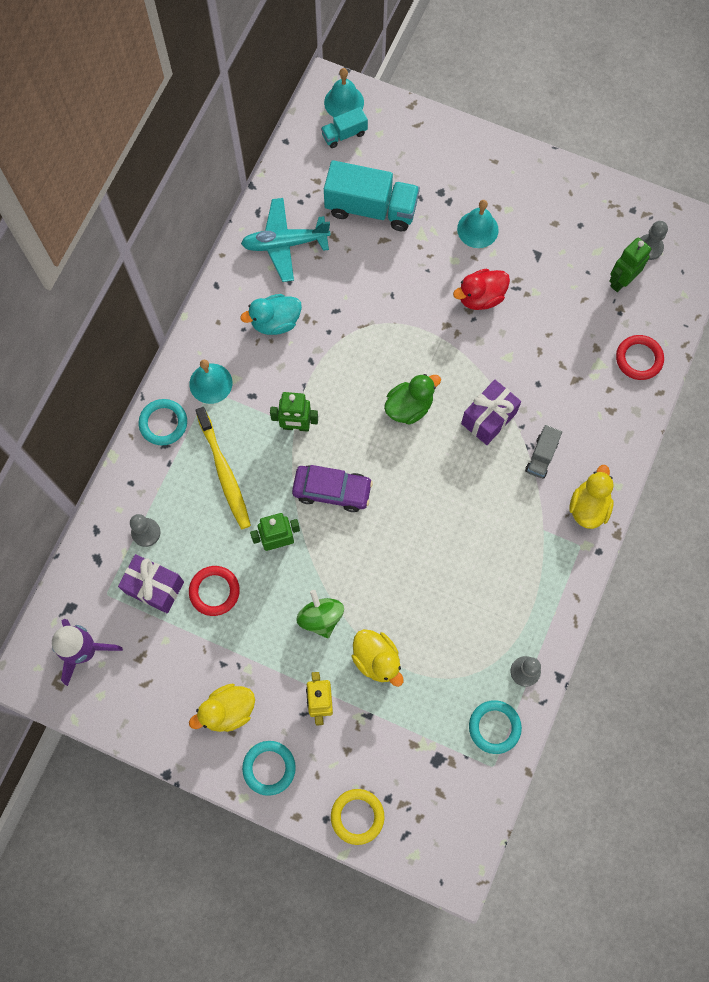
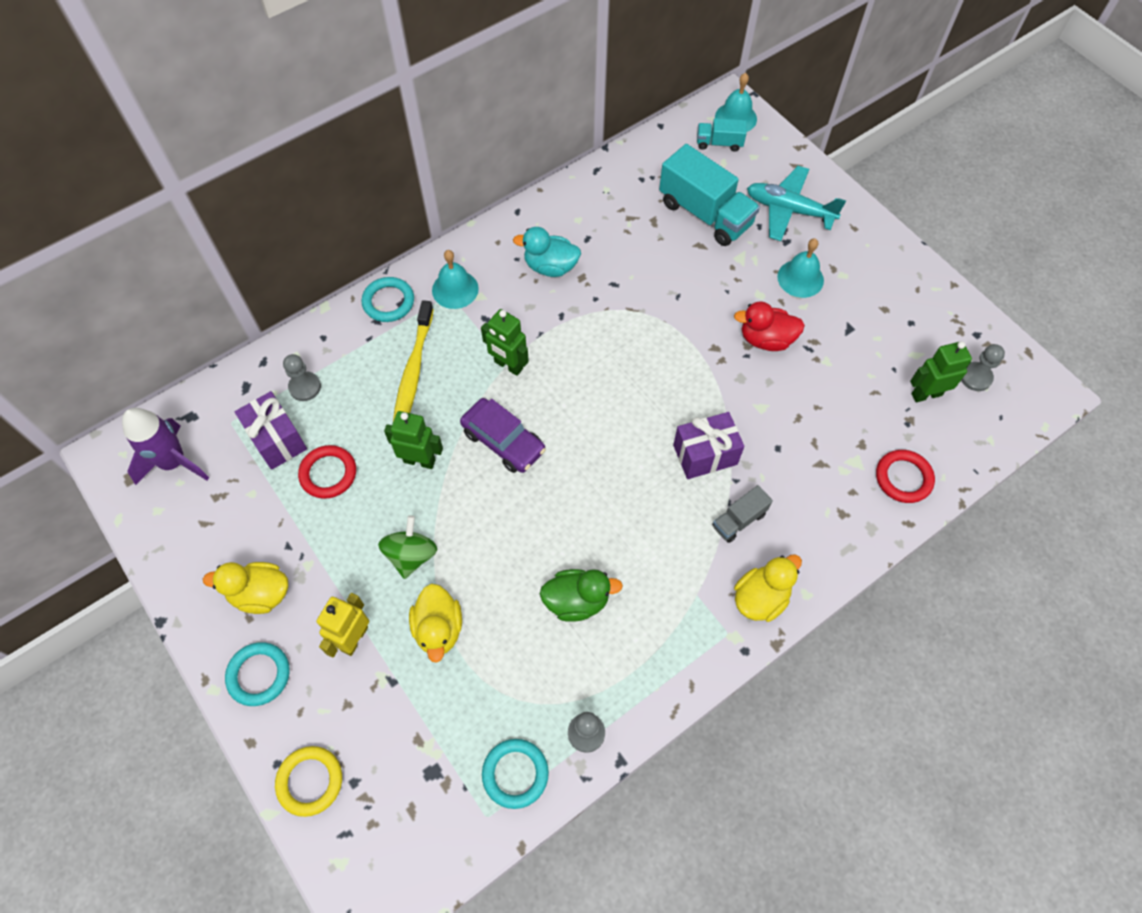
camera: 30 degrees right, 10 degrees down
turquoise plane [241,198,331,282] -> turquoise plane moved to [747,166,846,241]
green duck [384,374,441,425] -> green duck moved to [540,569,623,622]

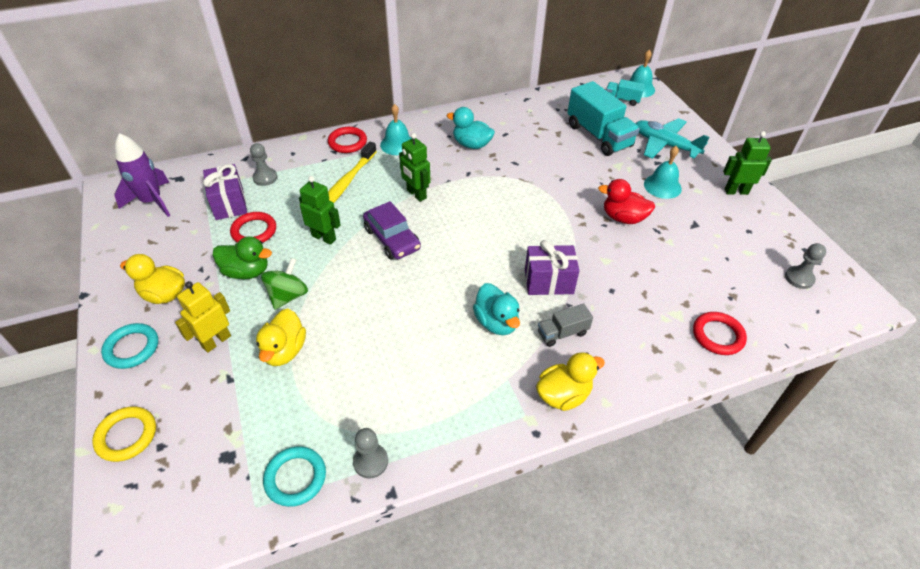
camera: 15 degrees right, 15 degrees down
turquoise ring [362,277,414,322] -> red ring [328,127,367,153]
green duck [540,569,623,622] -> green duck moved to [212,237,272,279]
green robot [910,341,972,402] -> green robot moved to [723,131,772,195]
none -> turquoise duck [473,283,520,335]

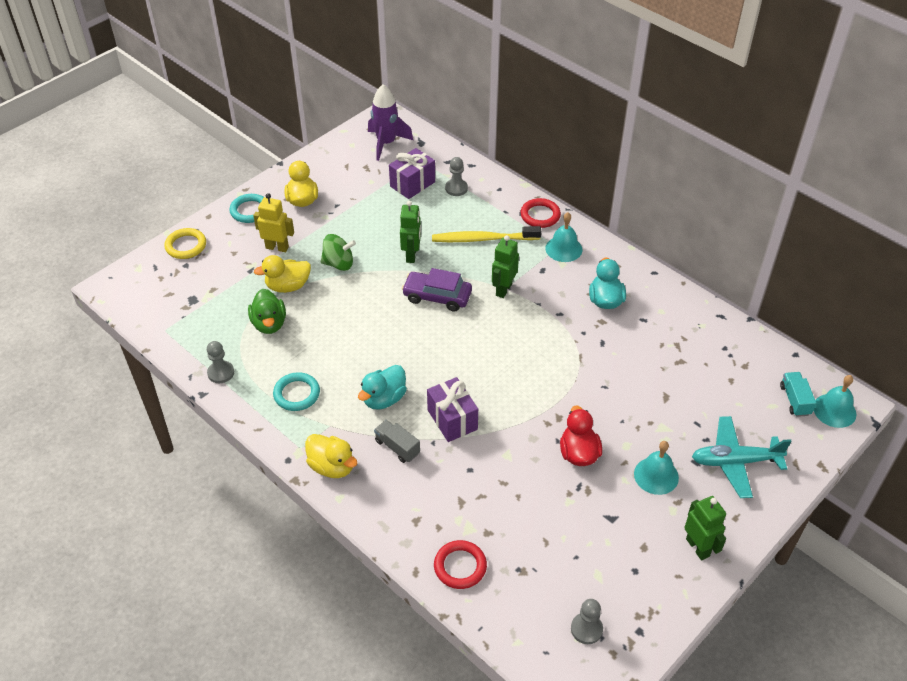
camera: 65 degrees right, 0 degrees up
green duck [212,237,272,279] -> green duck moved to [248,289,286,334]
red ring [230,212,276,243] -> none
turquoise ring [263,446,326,507] -> turquoise ring moved to [273,372,320,411]
purple car [363,201,421,259] -> purple car turned 75 degrees clockwise [402,268,472,312]
turquoise truck [567,81,640,156] -> none
turquoise plane [635,118,710,159] -> turquoise plane turned 105 degrees counterclockwise [692,416,792,498]

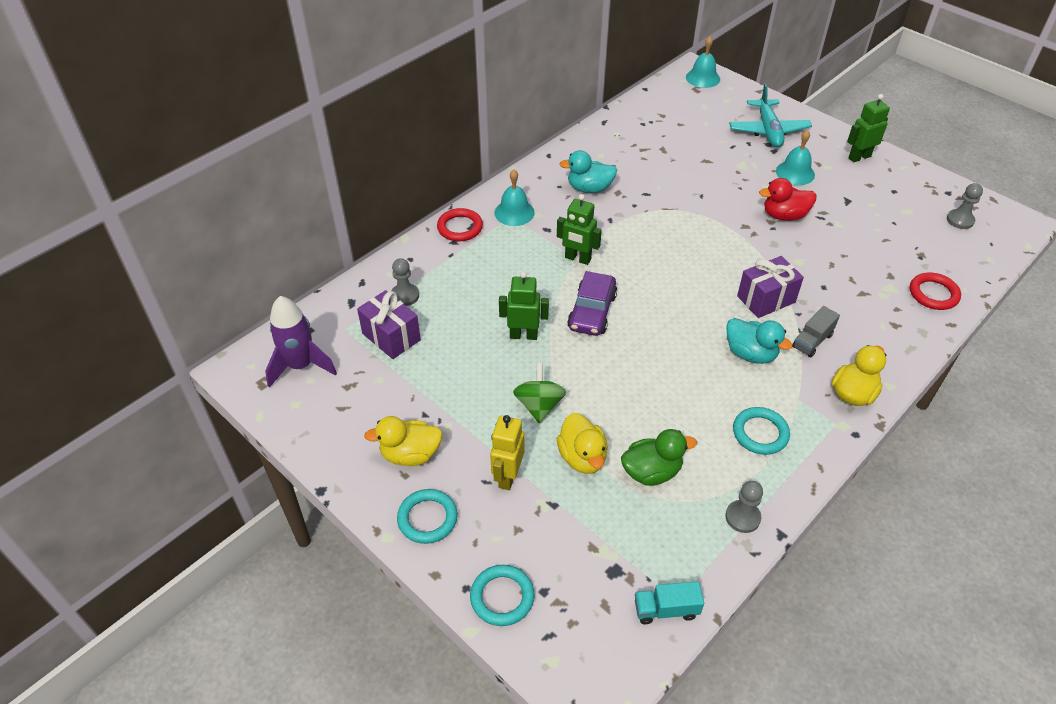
camera: 90 degrees left, 0 degrees up
yellow ring [164,228,206,259] -> turquoise ring [470,565,535,626]
yellow toothbrush [432,226,541,242] -> none
turquoise truck [780,372,816,417] -> turquoise truck moved to [635,581,704,624]

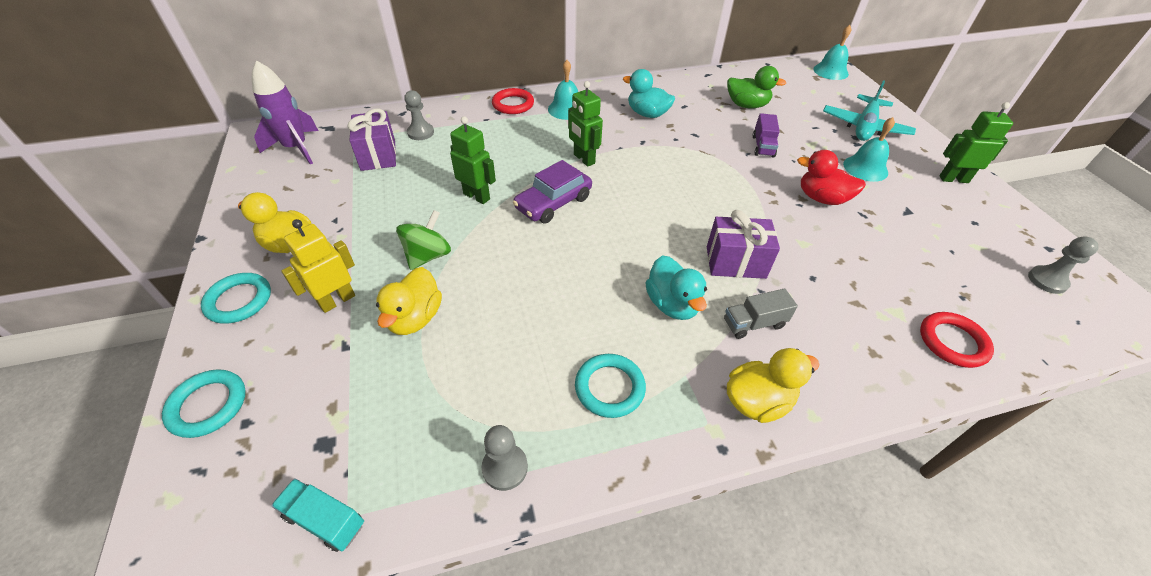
camera: 30 degrees right, 0 degrees up
green duck [621,429,697,486] -> green duck moved to [727,66,786,109]
none -> purple truck [753,113,780,158]

